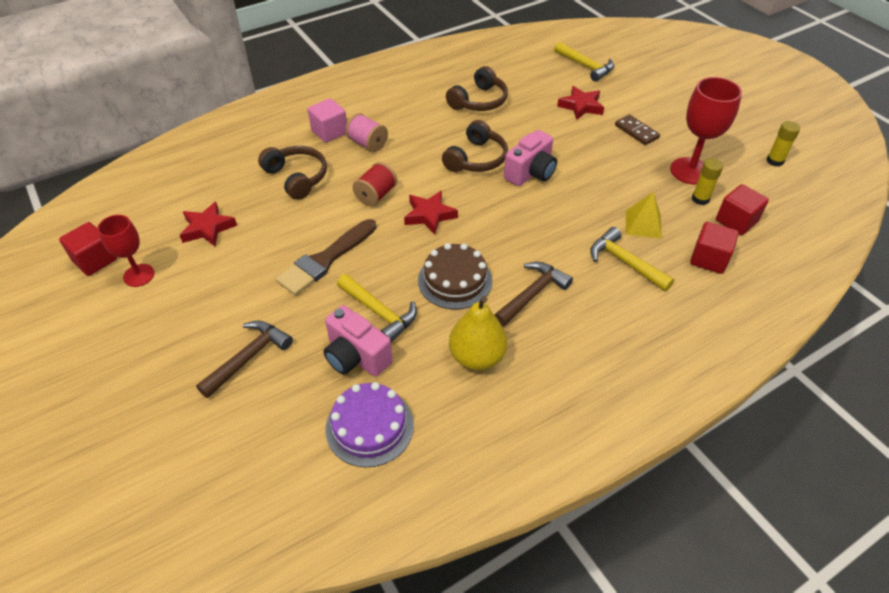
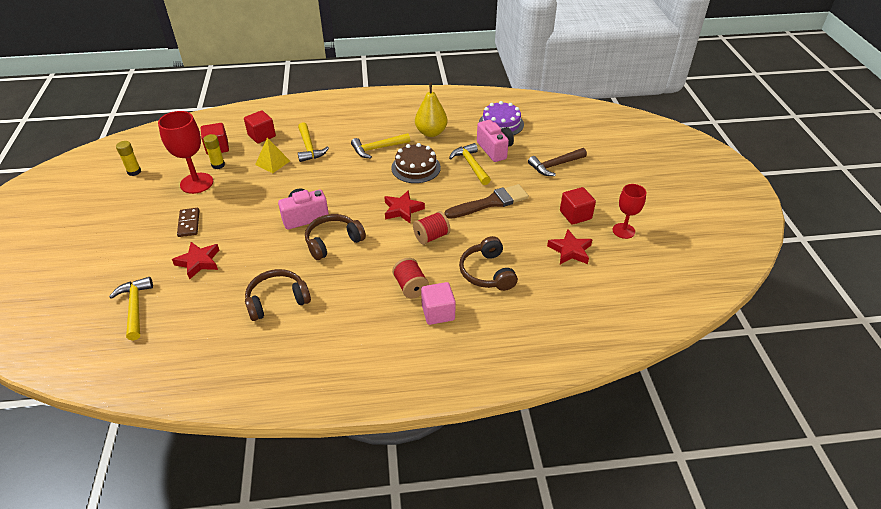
camera: 155 degrees left, 5 degrees down
red cube [59,222,117,276] -> red cube moved to [560,187,596,225]
pink spool [345,113,388,152] -> red spool [392,258,429,298]
brown hammer [494,262,573,327] -> yellow hammer [351,133,410,158]

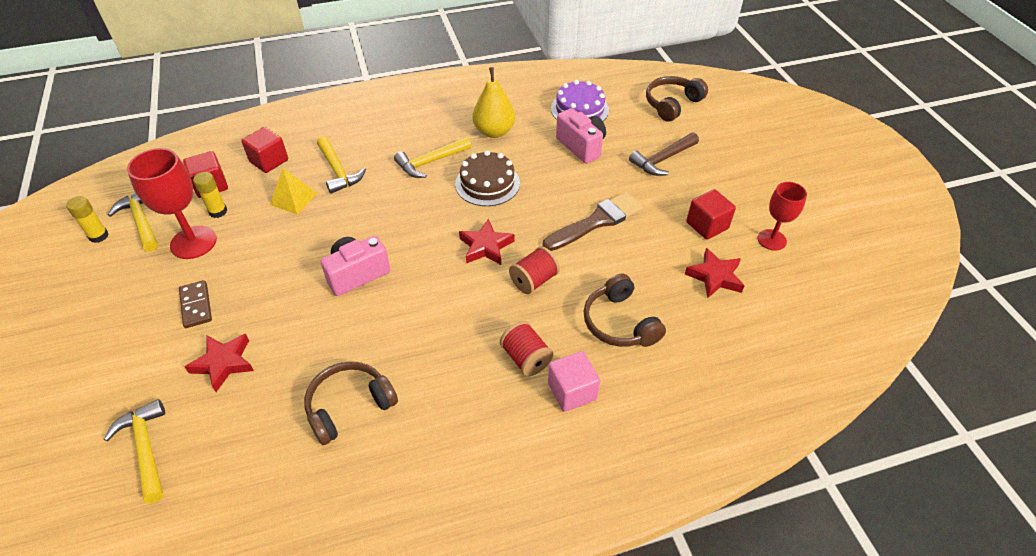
camera: 10 degrees left, 5 degrees up
brown headphones [305,214,366,260] -> brown headphones moved to [646,76,708,122]
yellow hammer [449,143,491,185] -> yellow hammer moved to [108,193,158,252]

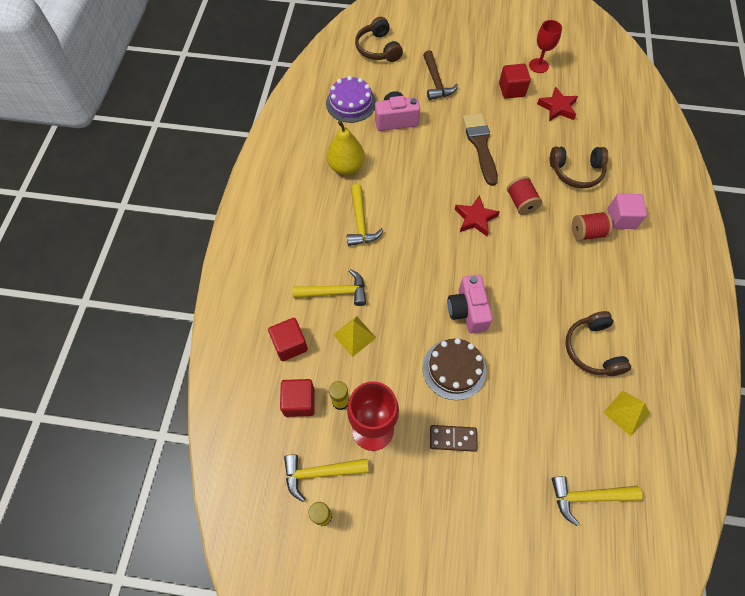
camera: 65 degrees left, 15 degrees up
red star [185,334,254,392] -> none
brown cake [455,150,520,206] -> brown cake moved to [423,338,486,400]
none -> yellow pyramid [603,390,650,436]

